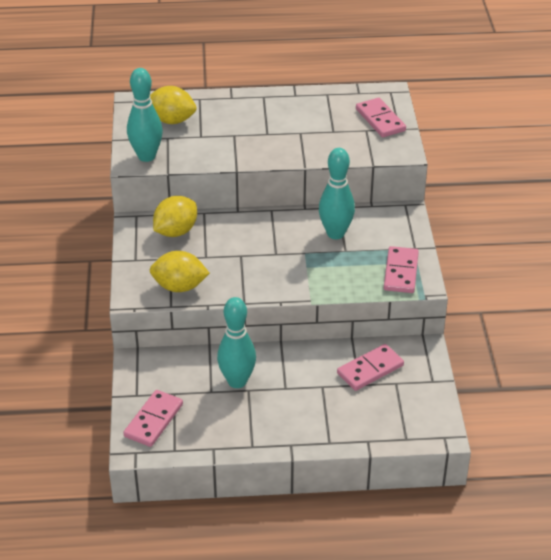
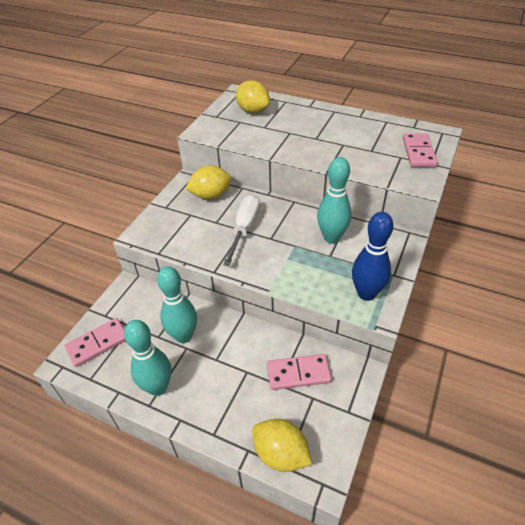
camera: 30 degrees right, 5 degrees up
turquoise bowling pin [127,68,163,162] -> turquoise bowling pin moved to [124,320,171,396]
yellow lemon [150,251,210,292] -> yellow lemon moved to [252,419,312,472]
pink domino [384,246,419,293] -> blue bowling pin [352,212,393,301]
none -> white screwdriver [223,195,260,266]

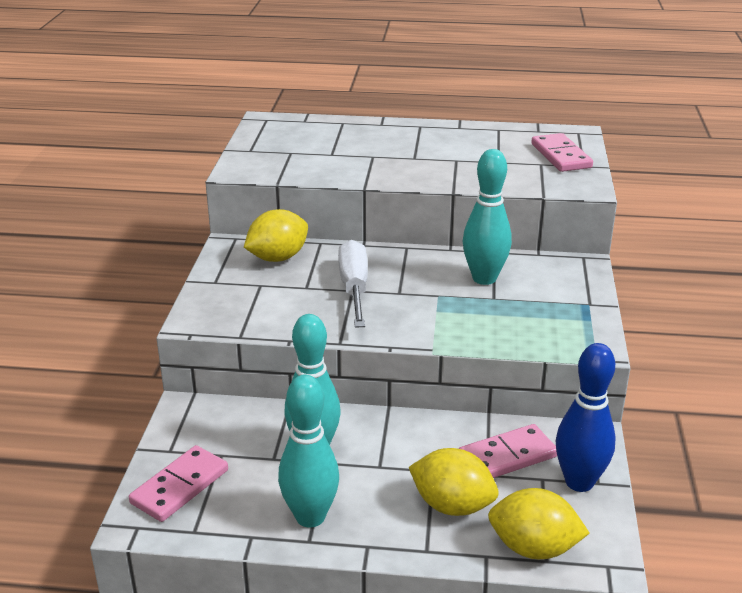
camera: 20 degrees left, 15 degrees down
yellow lemon [236,80,270,113] -> yellow lemon moved to [409,448,499,516]
blue bowling pin [352,212,393,301] -> blue bowling pin moved to [556,343,616,492]

